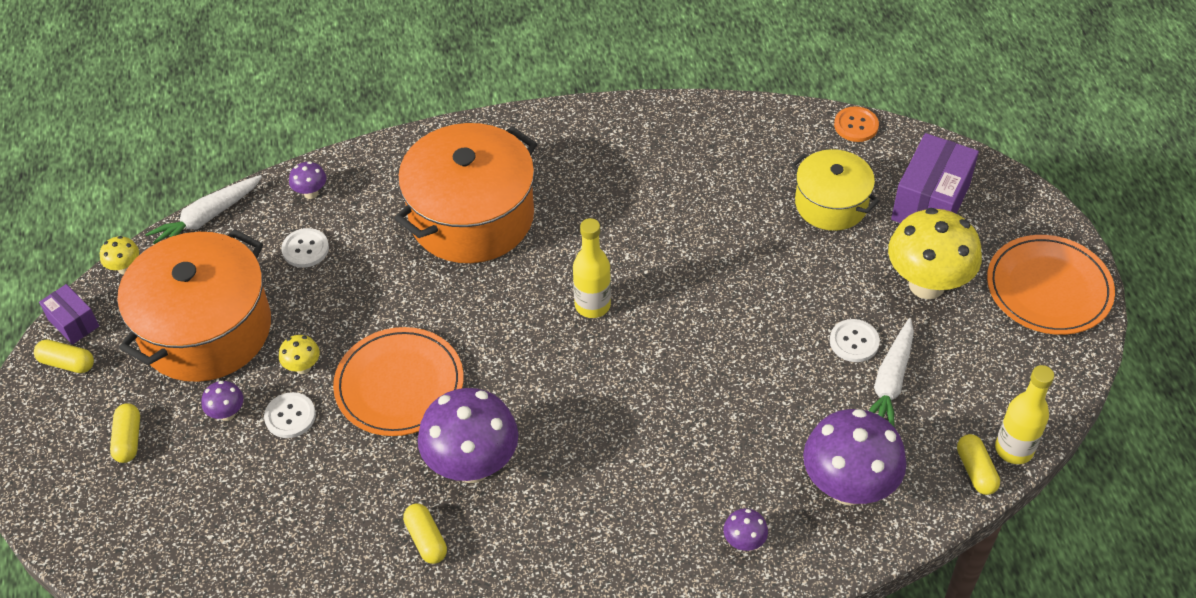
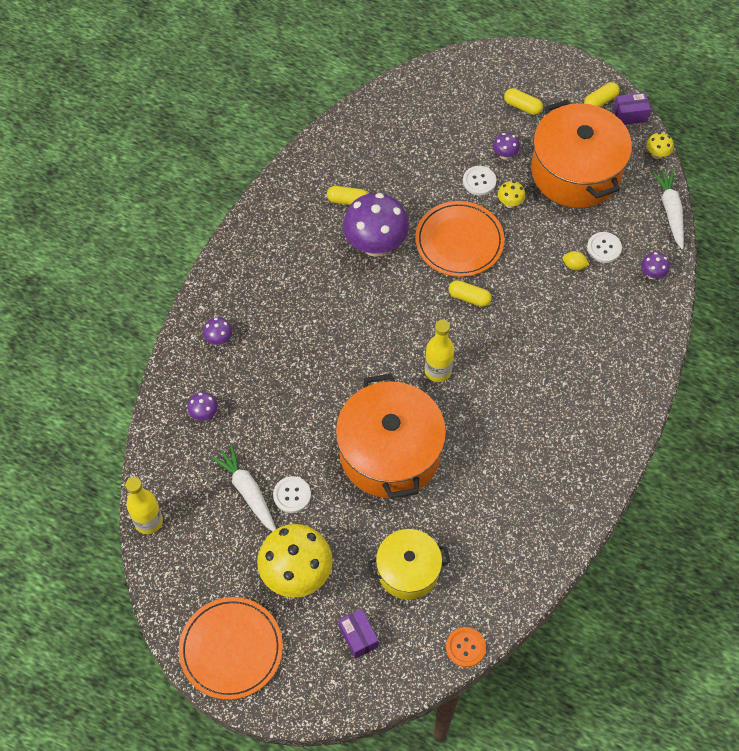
camera: 125 degrees right, 10 degrees up
orange pot [394,123,537,263] -> orange pot moved to [336,374,446,499]
purple mushroom [803,409,906,505] -> purple mushroom [188,392,218,421], size x0.43
purple box [891,133,979,223] -> purple box [338,609,379,659], size x0.55
yellow capsule [957,434,1000,495] -> yellow capsule moved to [448,280,492,307]
none -> yellow lemon [563,251,589,270]

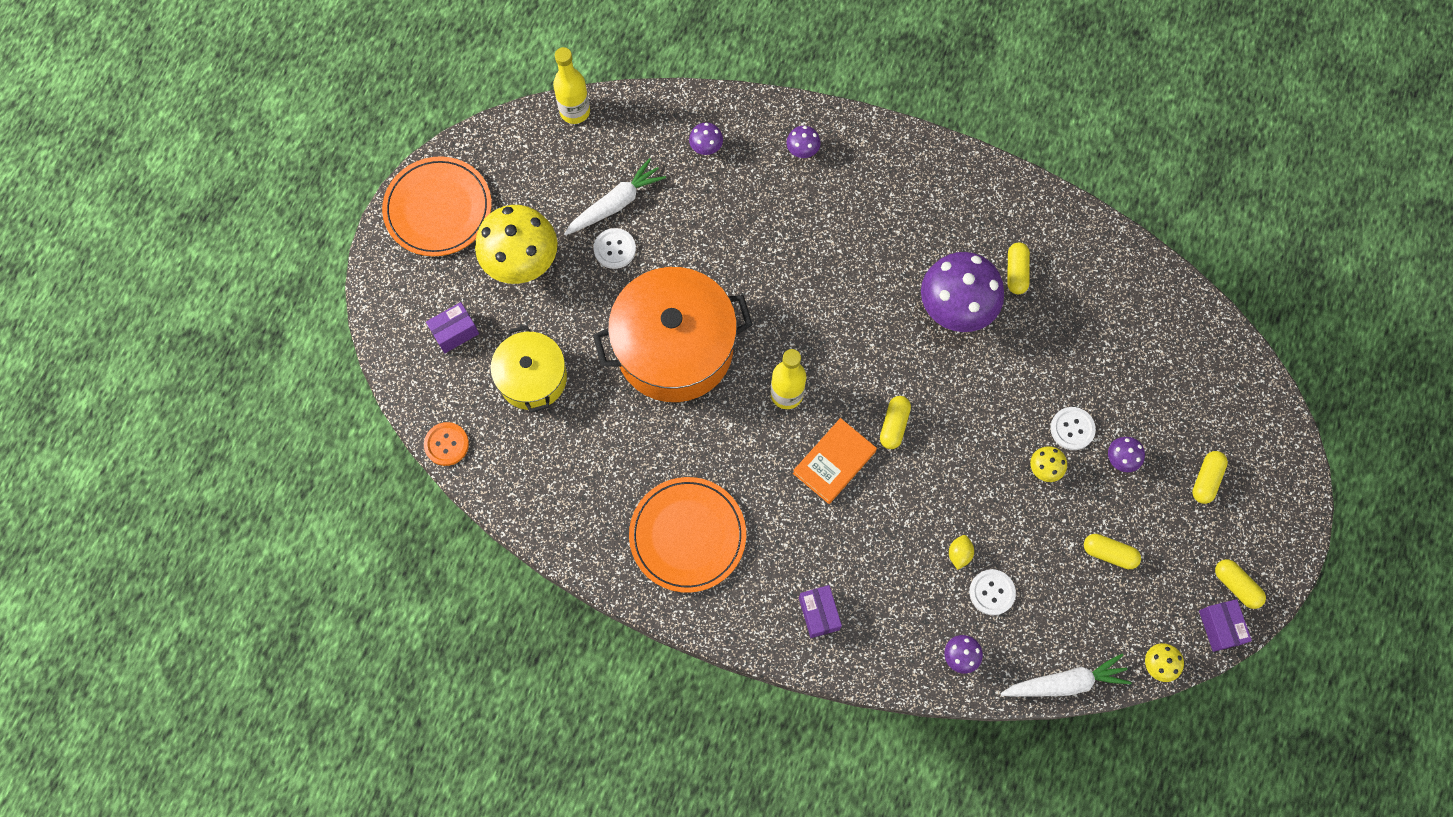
camera: 85 degrees right, 10 degrees up
orange plate [415,201,505,277] -> orange plate moved to [629,477,746,593]
orange pot [531,100,632,208] -> yellow capsule [1084,534,1141,569]
none -> orange book [793,418,877,504]
none -> purple box [799,585,842,638]

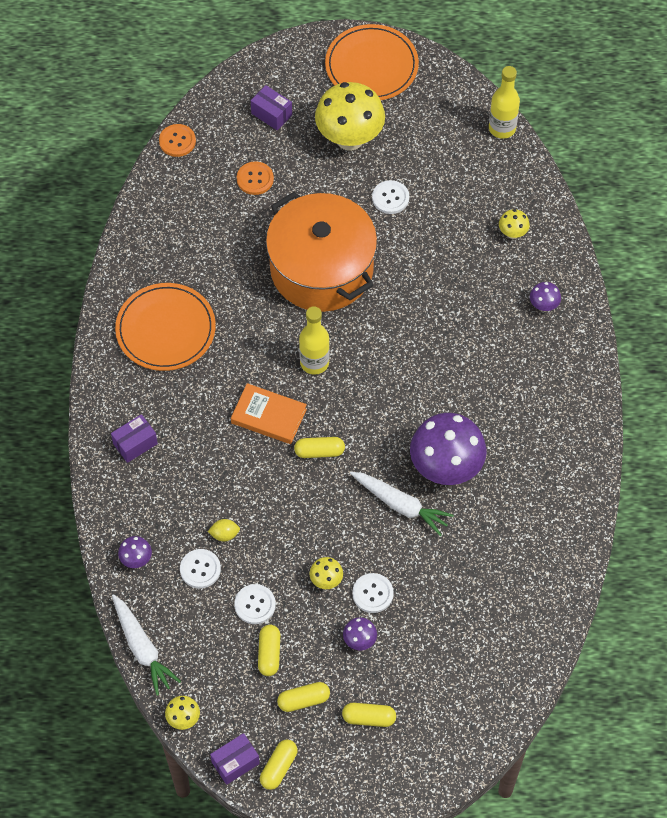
camera: 70 degrees right, 10 degrees down
yellow pot [490,325,567,413] -> orange button [237,161,274,195]
white carrot [564,158,666,236] -> white carrot moved to [350,472,454,536]
purple mushroom [689,122,723,155] -> yellow mushroom [499,209,530,239]
yellow capsule [1007,242,1030,294] -> yellow capsule moved to [277,682,330,712]
none -> white button [234,584,276,624]

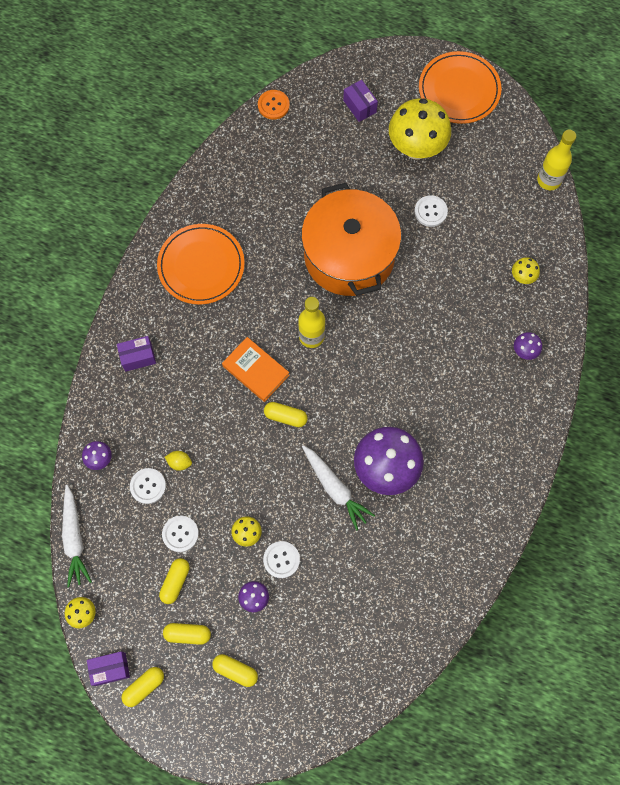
camera: 20 degrees right, 10 degrees up
orange button [237,161,274,195] -> none

